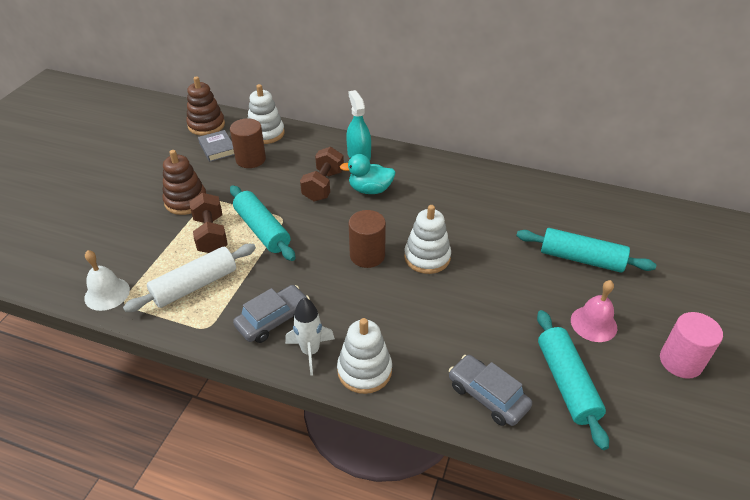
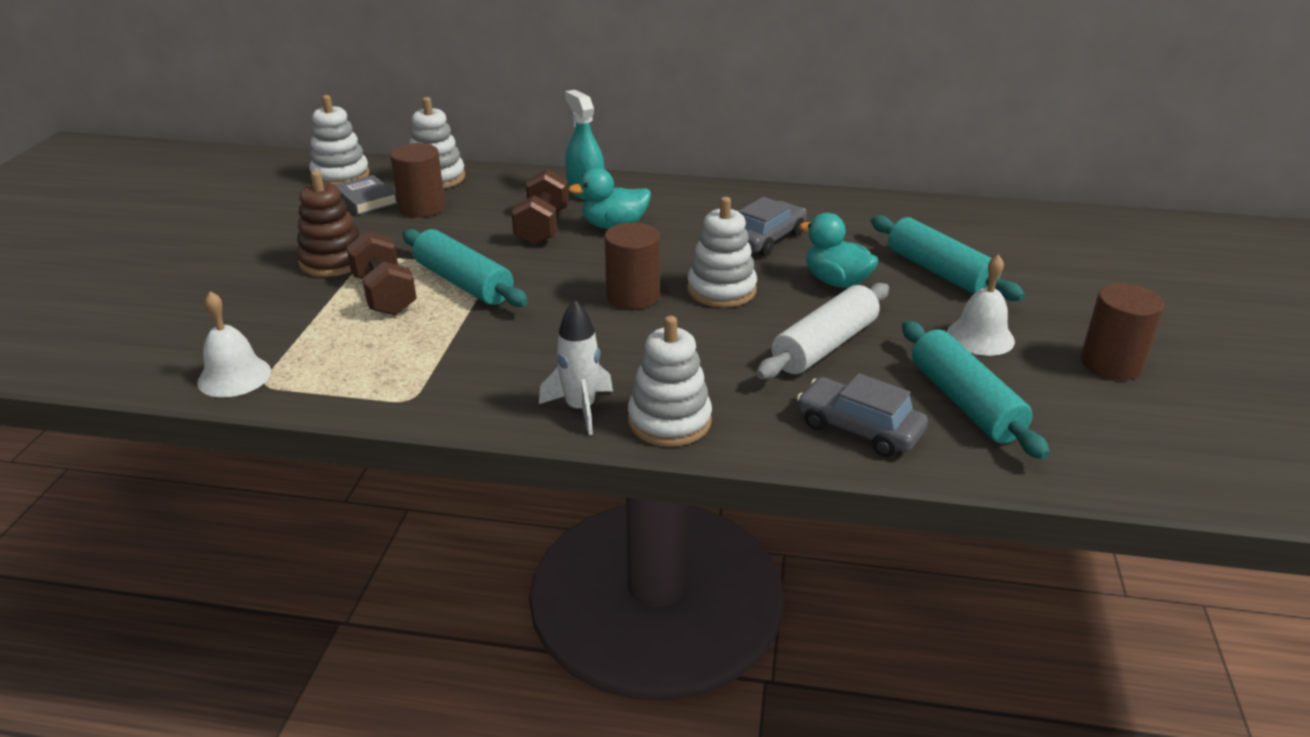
camera: 10 degrees left, 10 degrees down
white rolling pin [123,244,256,312] -> white rolling pin moved to [756,283,889,379]
brown stacking toy [186,76,225,136] -> white stacking toy [309,95,370,185]
grey car [233,285,310,343] -> grey car moved to [739,197,807,256]
turquoise rolling pin [516,228,656,273] -> turquoise rolling pin turned 45 degrees clockwise [871,216,1025,301]
pink bell [571,280,617,342] -> white bell [947,255,1015,356]
pink cylinder [660,312,723,379] -> brown cylinder [1081,283,1164,380]
none -> turquoise duck [799,213,879,288]

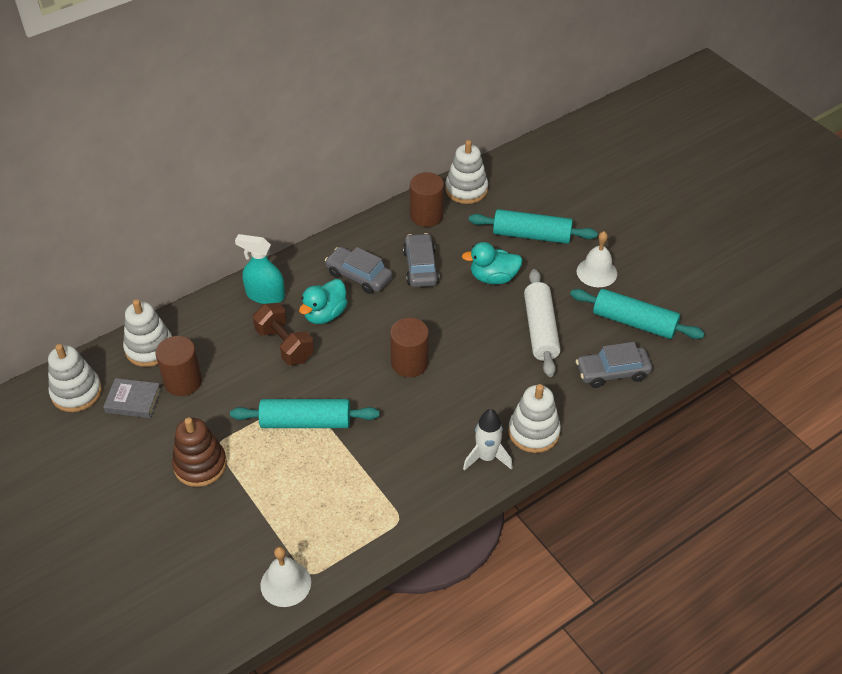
camera: 45 degrees left, 15 degrees up
brown dumbbell [346,231,417,315] -> none
white stacking toy [687,197,757,308] -> white stacking toy moved to [445,140,488,204]
brown cylinder [1081,283,1164,380] -> brown cylinder moved to [410,172,444,227]
none -> grey car [325,247,392,294]

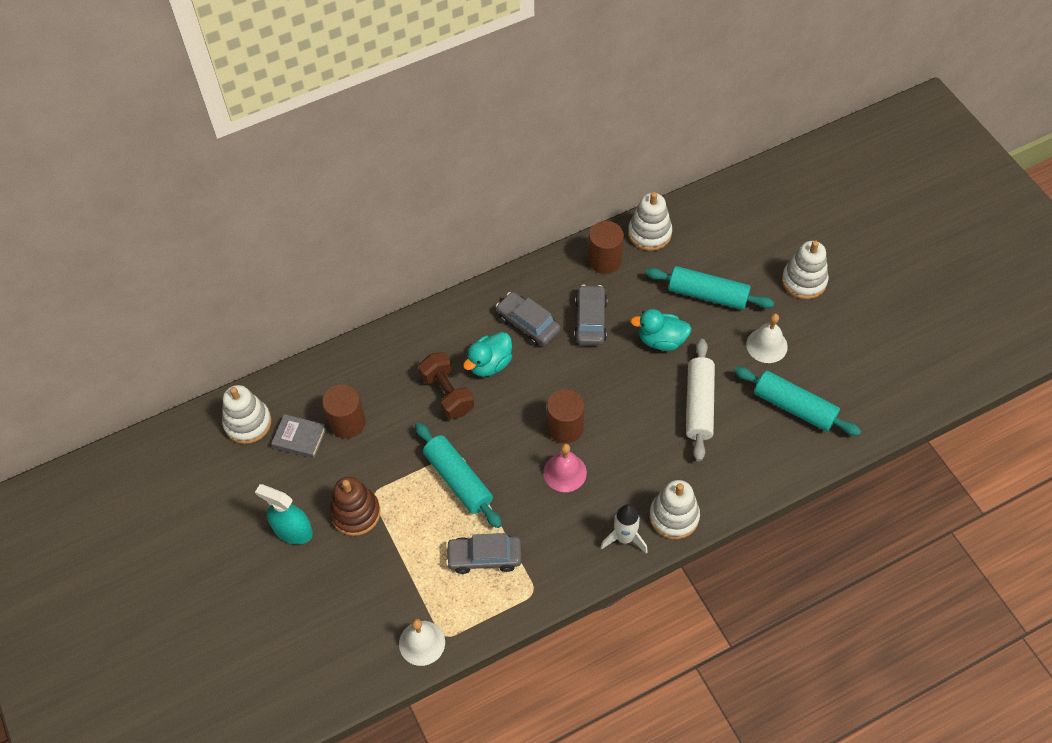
camera: 10 degrees right, 10 degrees up
white stacking toy [123,299,172,367] -> white stacking toy moved to [782,241,829,299]
turquoise rolling pin [230,399,379,428] -> turquoise rolling pin turned 45 degrees clockwise [415,423,502,528]
turquoise spray bottle [235,234,285,304] -> turquoise spray bottle moved to [255,484,313,544]
grey car [576,342,652,388] -> grey car moved to [446,533,522,574]
none -> pink bell [544,443,587,492]

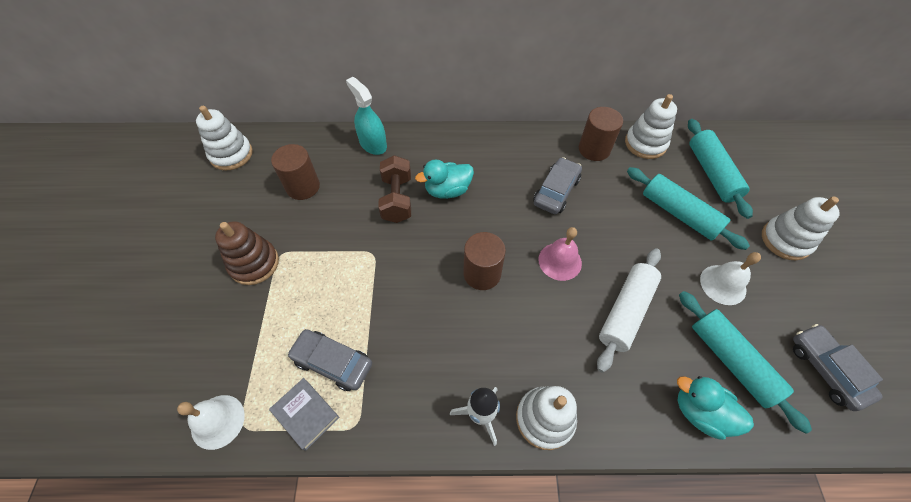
camera: 25 degrees right, 0 degrees up
turquoise spray bottle [255,484,313,544] -> turquoise spray bottle moved to [346,77,387,155]
grey book [271,414,326,458] -> grey book moved to [269,378,340,451]
turquoise rolling pin [415,423,502,528] -> turquoise rolling pin moved to [688,119,753,219]
grey car [496,292,561,346] -> grey car moved to [793,324,883,411]
pink bell [544,443,587,492] -> pink bell moved to [538,227,582,281]
turquoise duck [630,309,691,351] -> turquoise duck moved to [677,376,754,440]

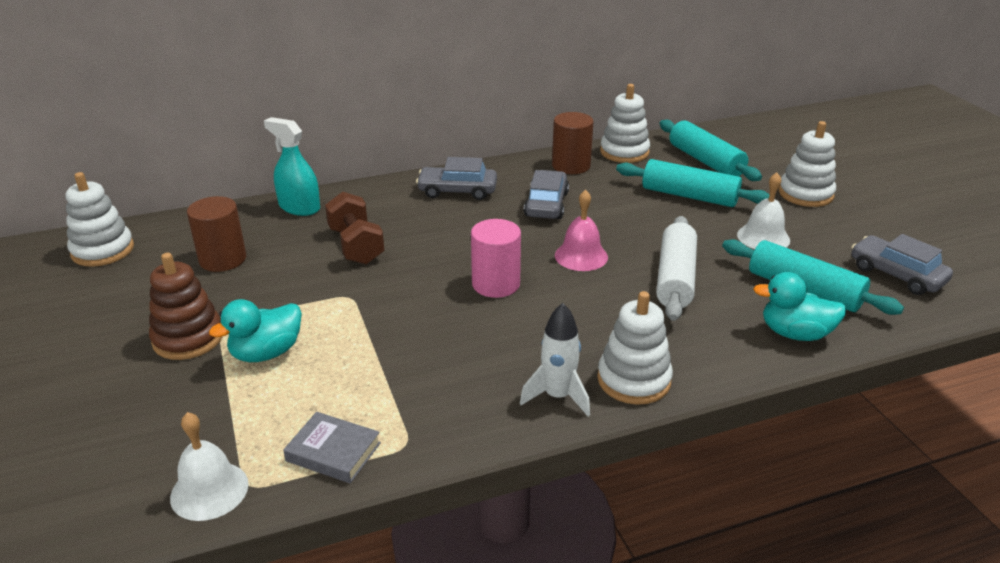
camera: 20 degrees left, 25 degrees down
grey car [287,329,372,391] -> grey car moved to [416,157,497,200]
turquoise duck [415,159,474,199] -> turquoise duck moved to [209,299,302,362]
brown cylinder [463,232,506,290] -> pink cylinder [471,219,521,298]

